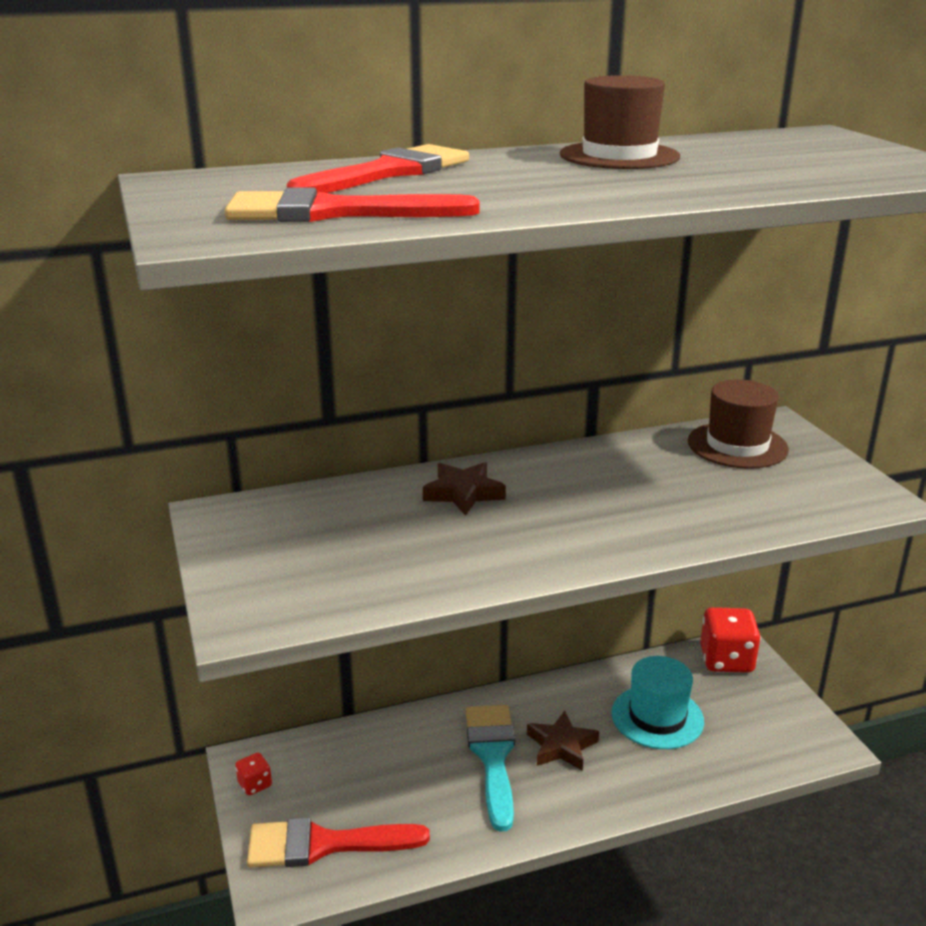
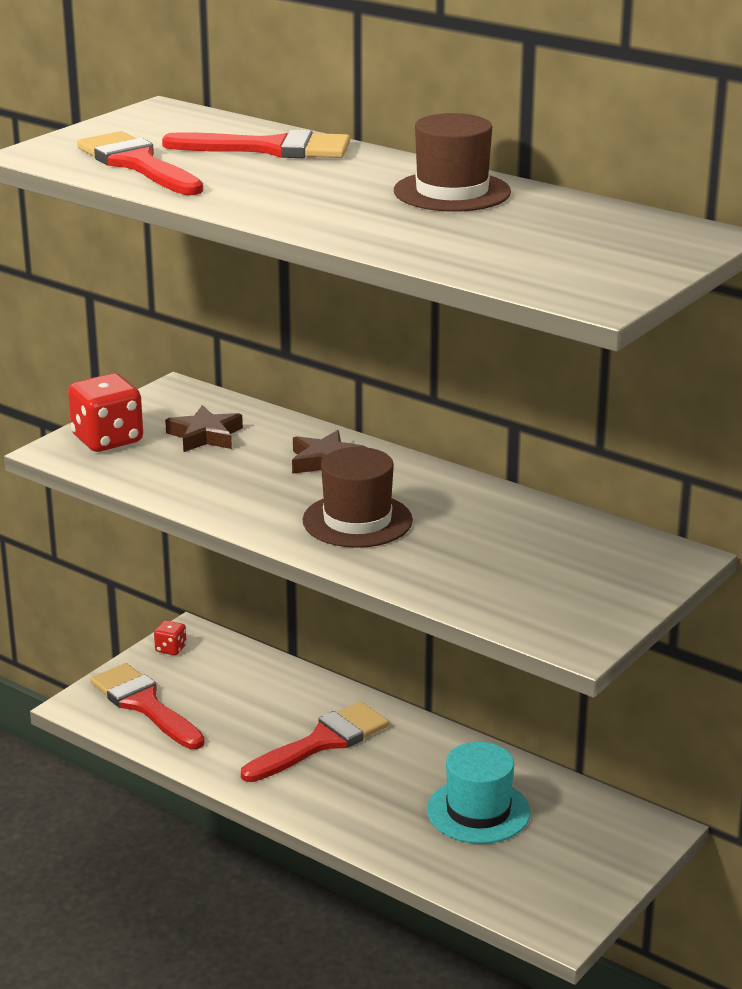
camera: 55 degrees right, 0 degrees up
turquoise brush [466,705,515,831] -> red brush [241,702,389,782]
brown star [527,710,599,771] -> brown star moved to [165,405,243,452]
brown hat [688,379,789,469] -> brown hat moved to [303,447,413,548]
red dice [700,607,761,673] -> red dice moved to [68,373,143,452]

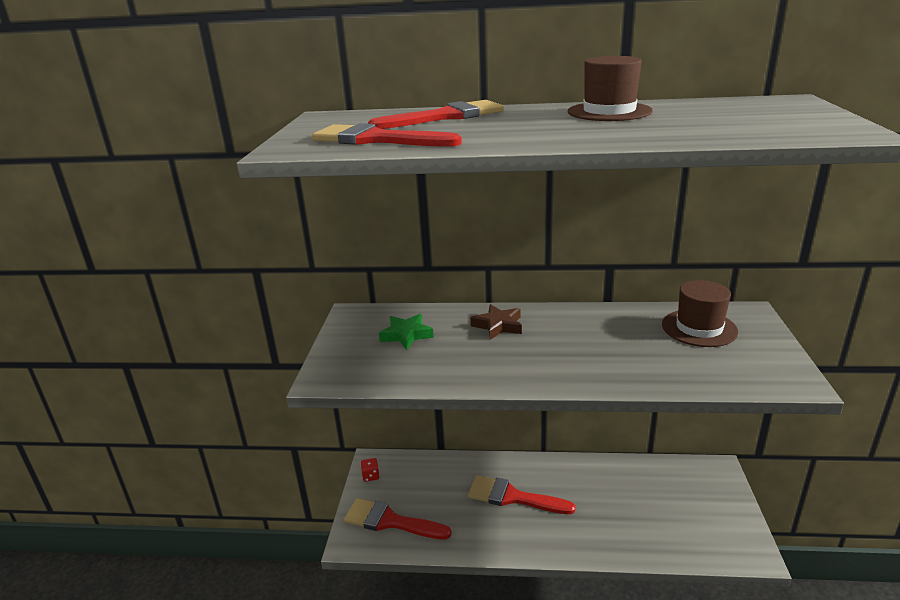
camera: 30 degrees left, 0 degrees up
red dice [68,373,143,452] -> none
brown star [165,405,243,452] -> green star [379,314,434,350]
red brush [241,702,389,782] -> red brush turned 90 degrees counterclockwise [468,475,576,514]
brown hat [303,447,413,548] -> brown hat moved to [662,280,738,347]
turquoise hat [427,742,531,844] -> none

